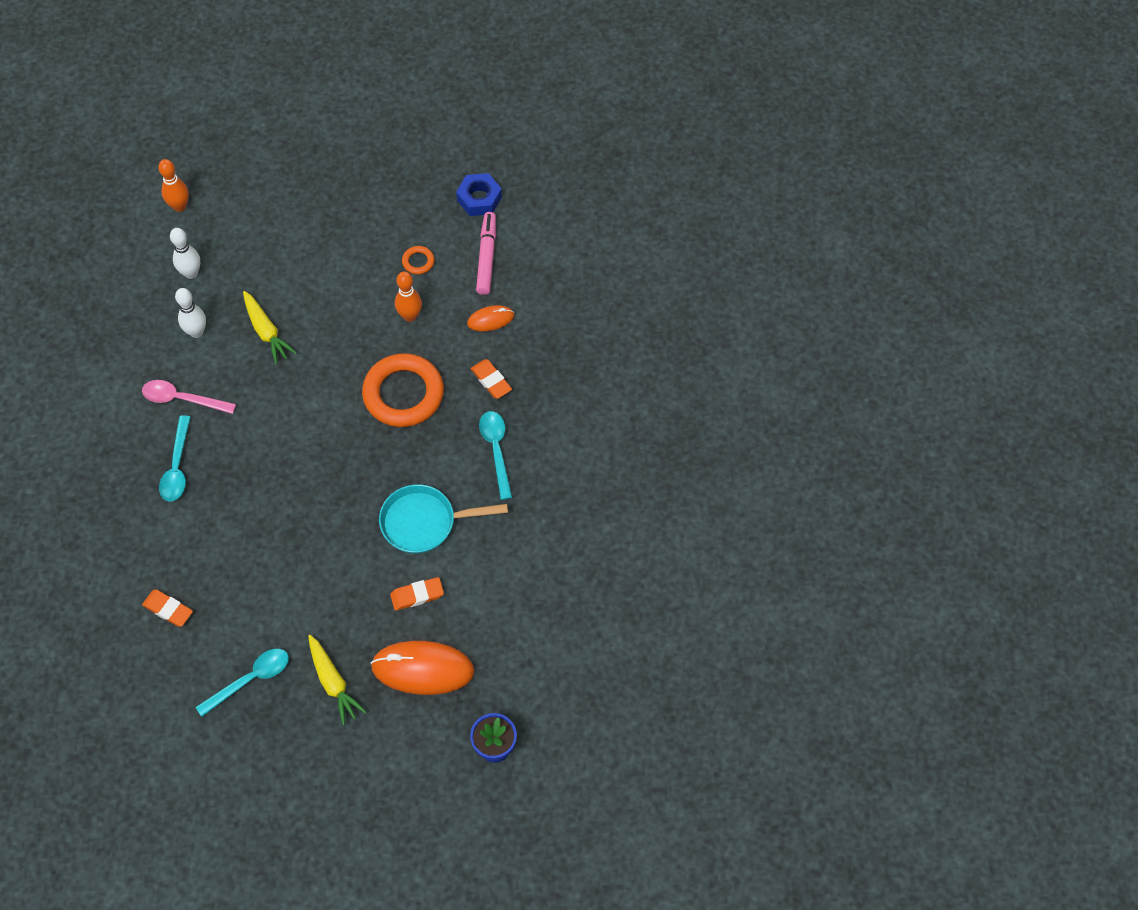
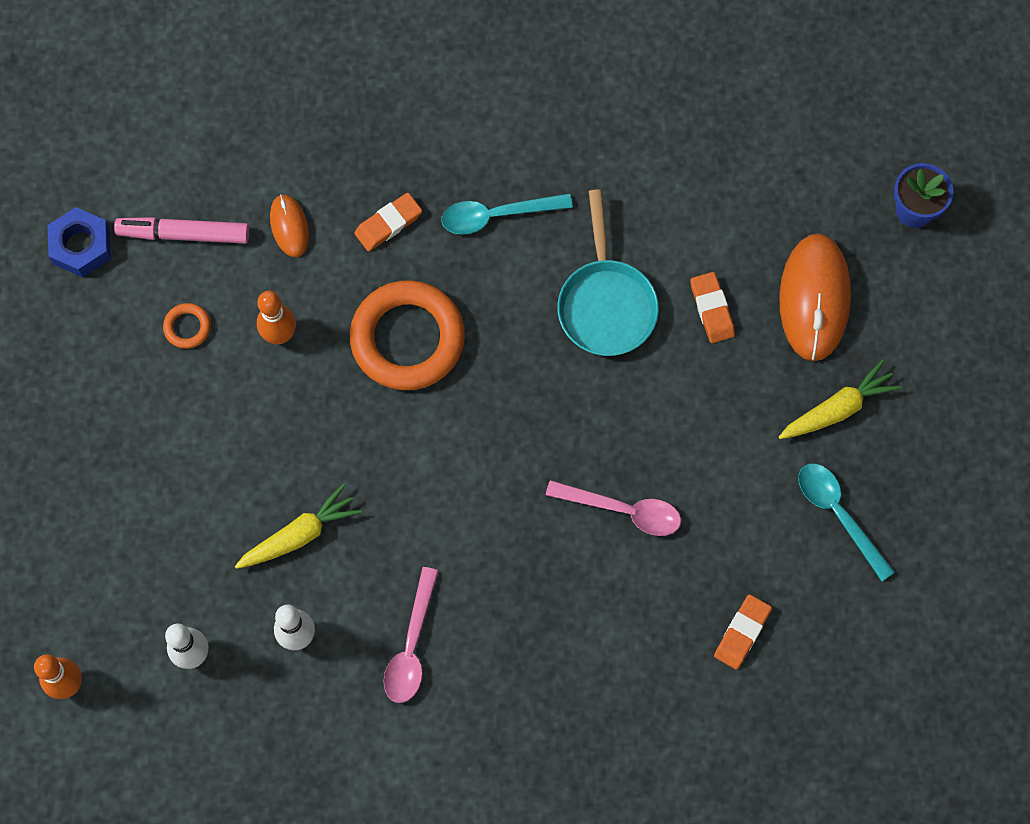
camera: 90 degrees left, 10 degrees up
turquoise spoon [159,415,191,502] -> none
none -> pink spoon [546,480,681,536]

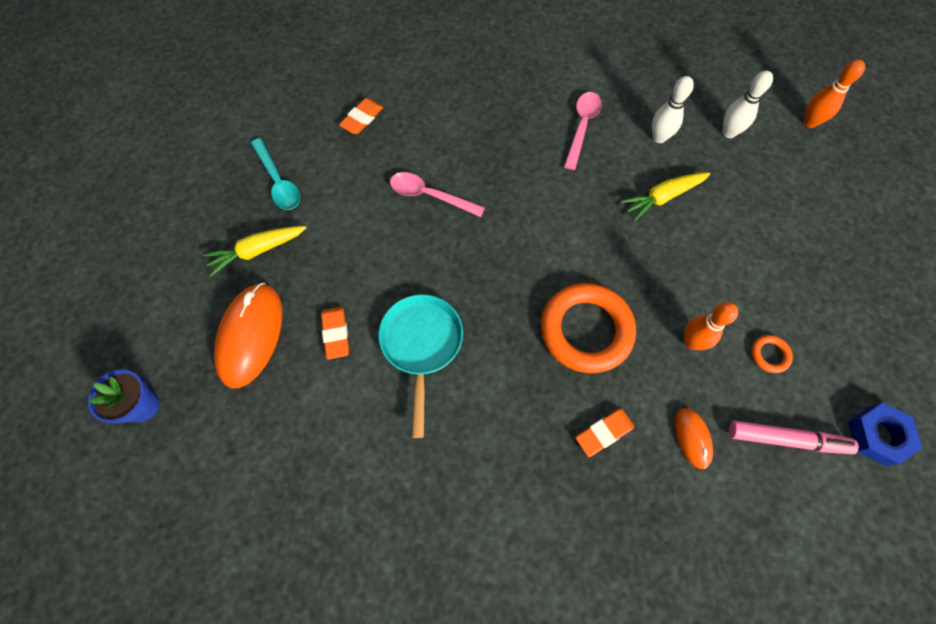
camera: 175 degrees left, 5 degrees down
turquoise spoon [441,193,573,235] -> none

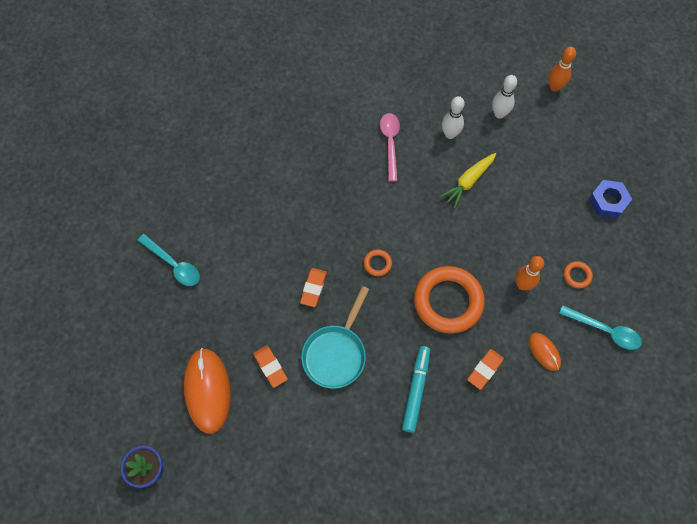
camera: 20 degrees left, 0 degrees up
yellow carrot [203,226,306,277] -> none
orange eraser [339,98,383,134] -> orange eraser moved to [300,268,327,307]
turquoise pan [378,294,463,438] -> turquoise pan turned 135 degrees counterclockwise [301,286,369,389]
pink spoon [390,172,485,217] -> none
pink marker [729,421,859,454] -> turquoise spoon [559,305,642,350]
blue nut [848,403,922,466] -> blue nut moved to [589,180,632,219]
none -> orange ring [364,249,392,276]
none -> turquoise marker [402,346,430,433]

